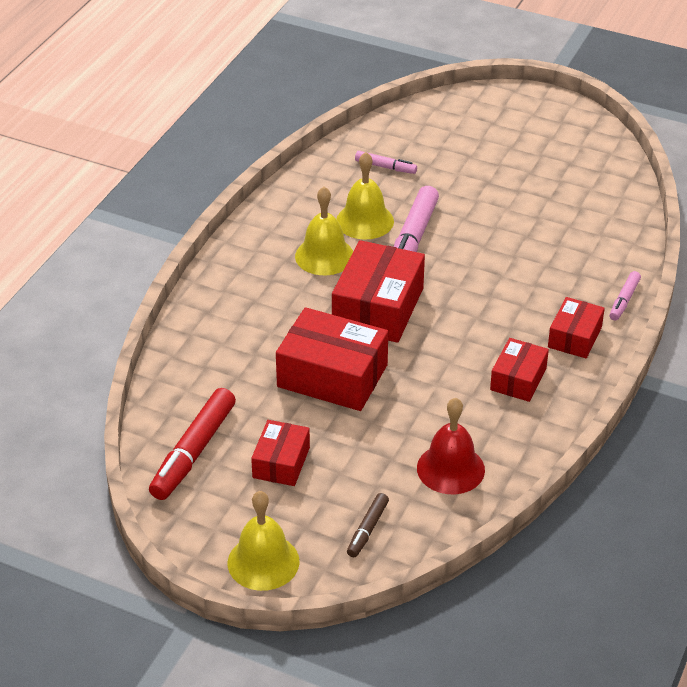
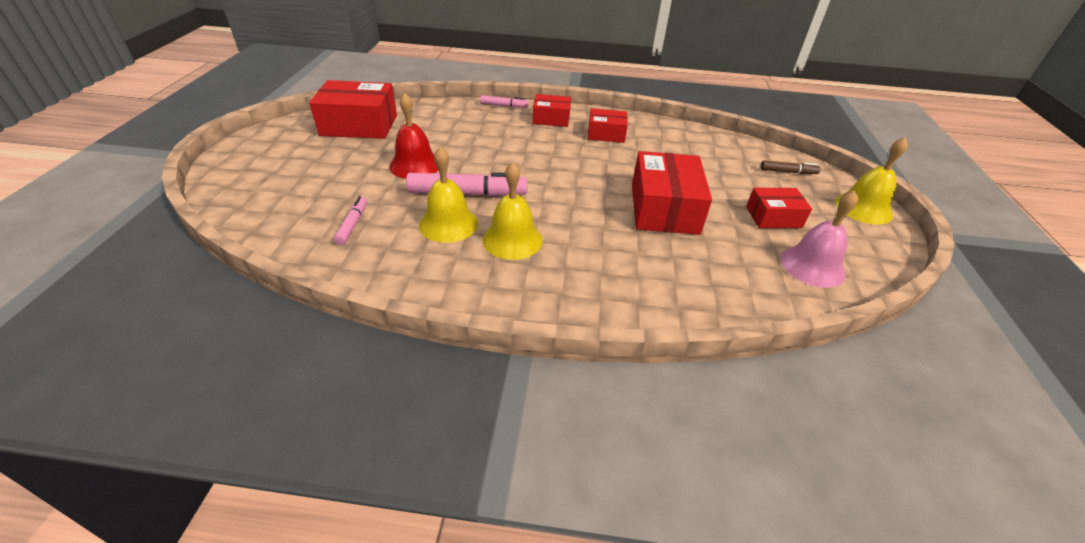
camera: 110 degrees left, 0 degrees up
red marker [149,388,236,500] -> pink bell [781,190,858,288]
red box [332,240,425,343] -> red box moved to [309,80,397,139]
red bell [417,398,485,494] -> red bell moved to [389,93,438,179]

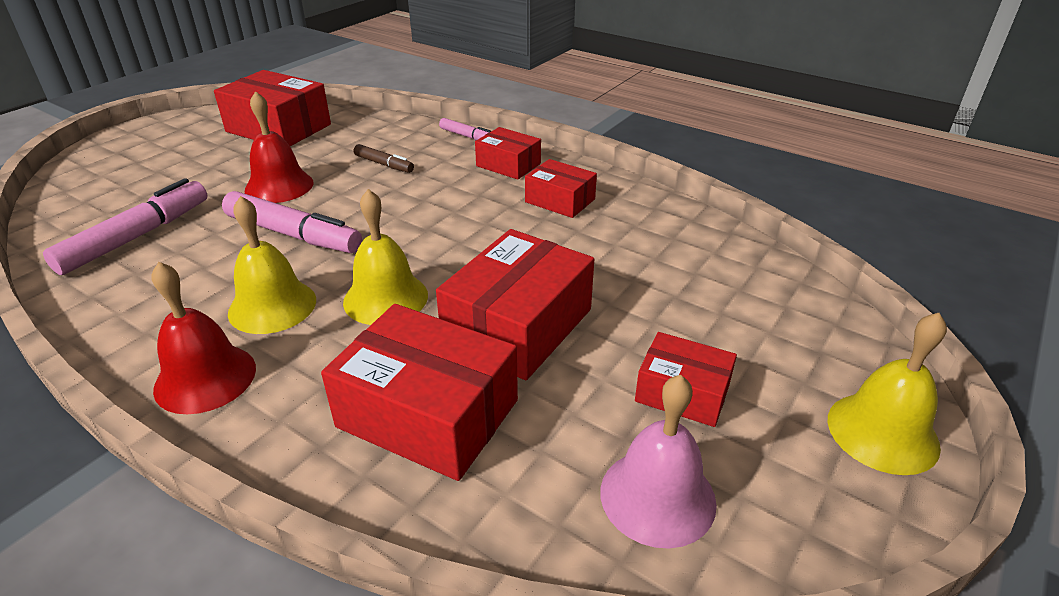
camera: 30 degrees right, 5 degrees down
pink marker [334,196,367,245] -> pink marker [43,178,207,275], size x1.89
yellow bell [419,146,478,243] -> yellow bell moved to [343,189,428,325]
brown marker [761,161,821,174] -> brown marker moved to [354,144,414,173]
none -> red bell [151,262,256,414]
none -> red box [321,304,518,481]

